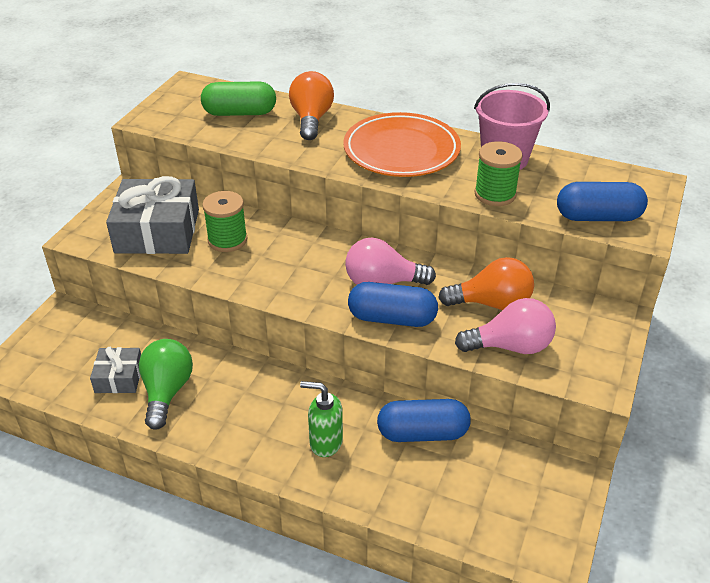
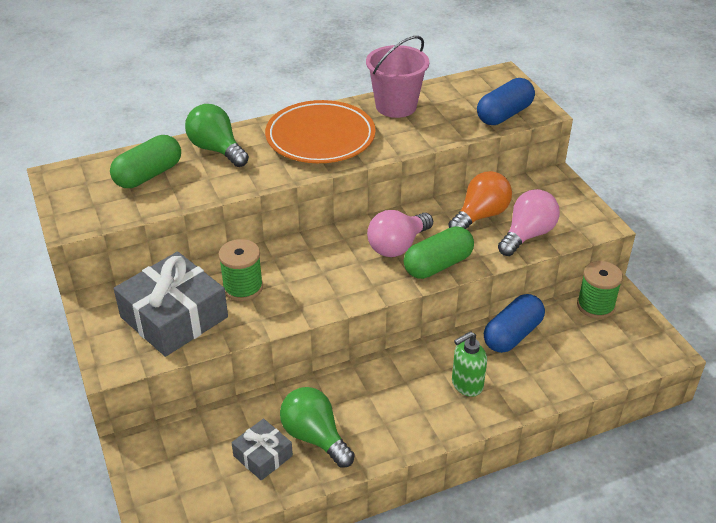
camera: 45 degrees left, 0 degrees up
orange light bulb [289,71,334,140] -> green light bulb [185,104,249,167]
blue capsule [348,282,438,327] -> green capsule [404,226,474,279]
green spool [474,141,523,206] -> green spool moved to [577,261,623,319]

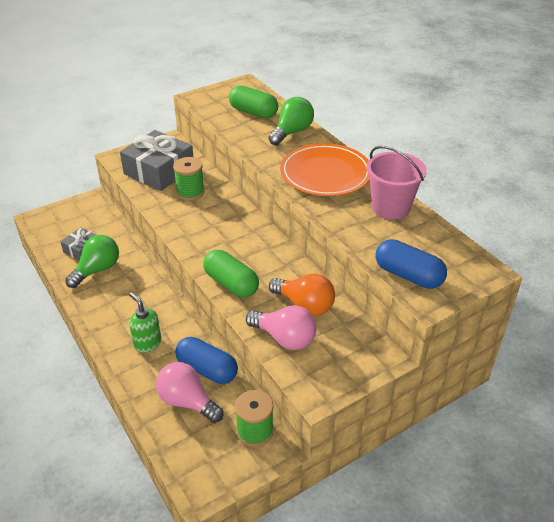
camera: 80 degrees right, 0 degrees up
pink light bulb [367,210,433,257] -> pink light bulb moved to [156,362,223,423]

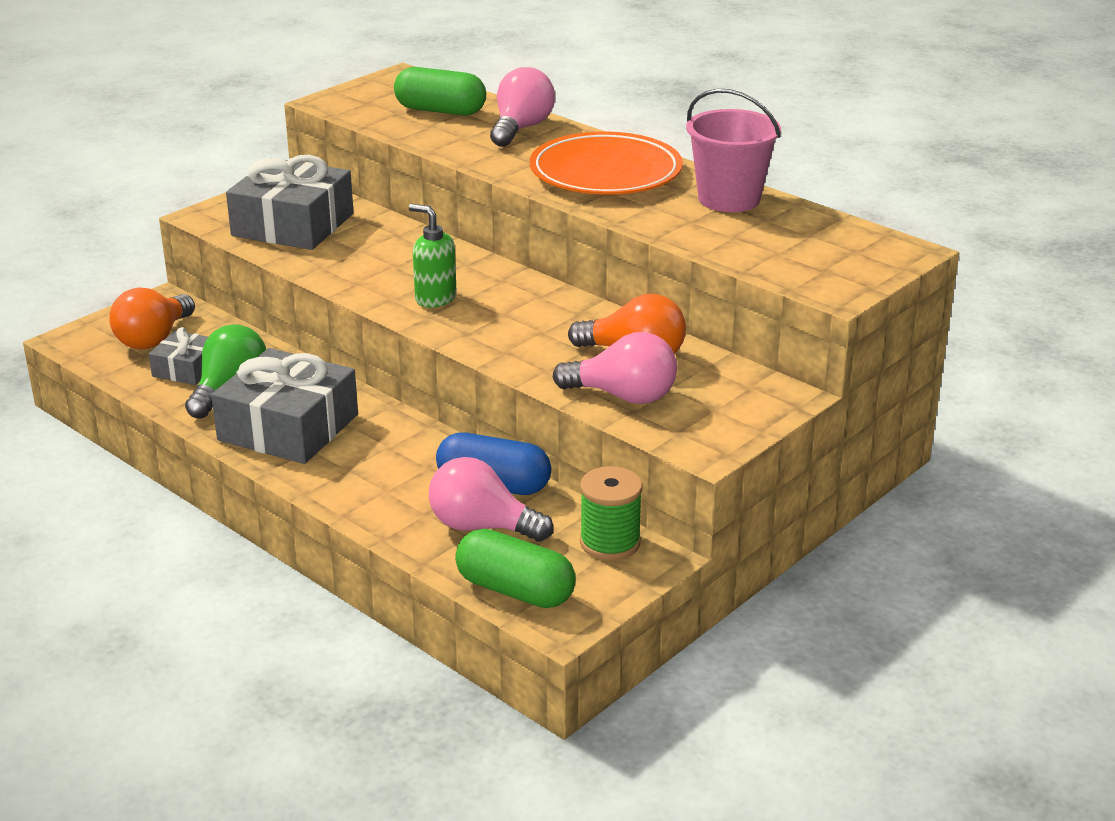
camera: 15 degrees left, 10 degrees down
green soap dispenser [129,292,162,353] -> green soap dispenser moved to [409,204,457,308]
green spool [173,157,205,201] -> none
green capsule [203,250,259,298] -> green capsule moved to [455,529,576,608]
green light bulb [269,97,314,145] -> pink light bulb [490,67,555,147]
blue capsule [376,239,447,289] -> none
none -> orange light bulb [109,287,195,350]
none -> grey gift [211,348,358,464]

